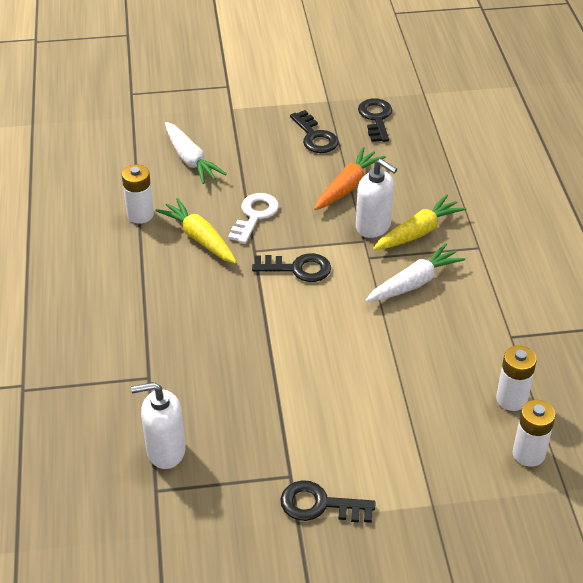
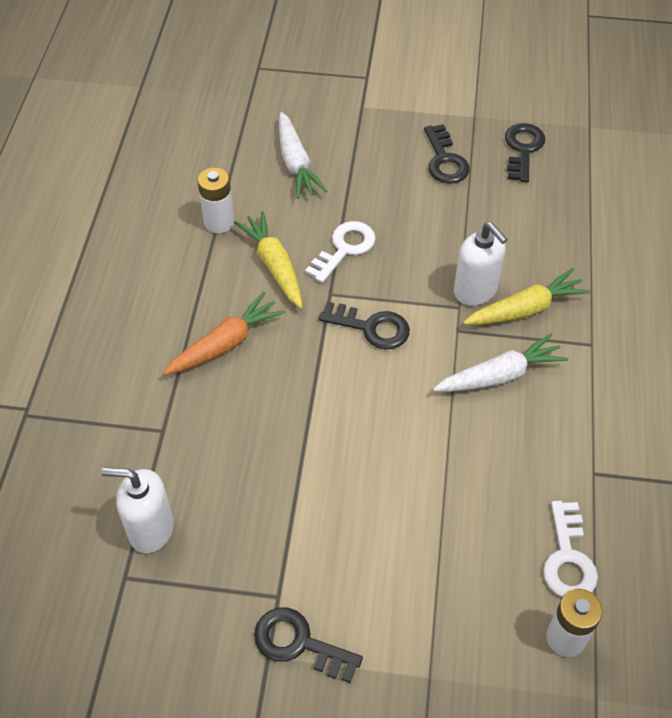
camera: 15 degrees right, 10 degrees up
orange carrot [314,147,386,210] -> orange carrot moved to [163,292,285,375]
white battery [496,346,537,411] -> white key [543,501,598,597]

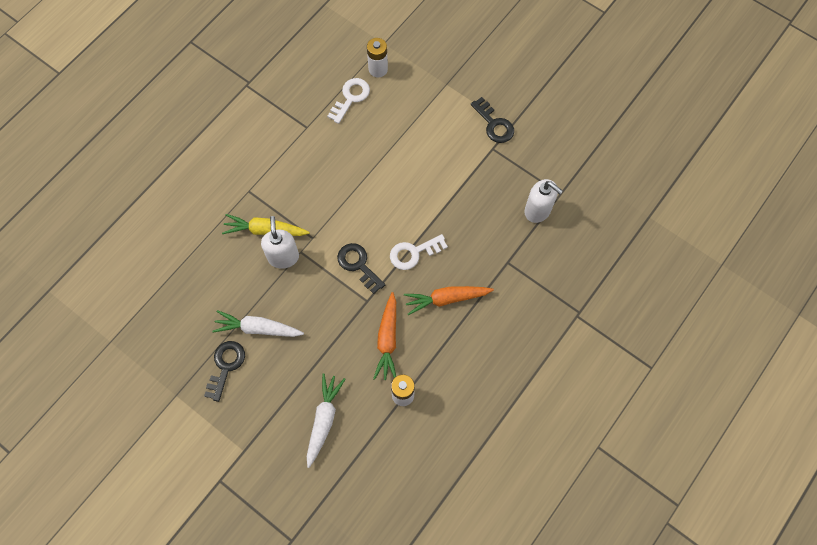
camera: 150 degrees left, 15 degrees up
yellow carrot [234,211,303,308] -> orange carrot [373,292,396,380]
white key [305,221,376,283] -> white key moved to [390,234,448,270]
white carrot [433,333,568,392] -> white carrot moved to [212,310,304,337]
black key [505,123,545,182] -> none

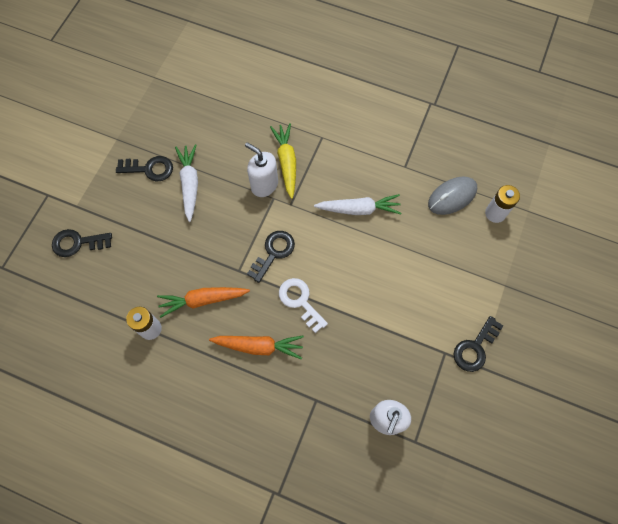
camera: 75 degrees right, 0 degrees up
white soap dispenser [261,216,299,269] -> white soap dispenser turned 120 degrees counterclockwise [245,142,278,197]
white carrot [307,373,345,468] -> white carrot moved to [314,194,401,215]
white key [327,78,370,124] -> grey mouse [428,176,477,215]
orange carrot [404,286,494,315] -> orange carrot turned 120 degrees clockwise [209,336,304,360]
none -> black key [52,229,112,257]

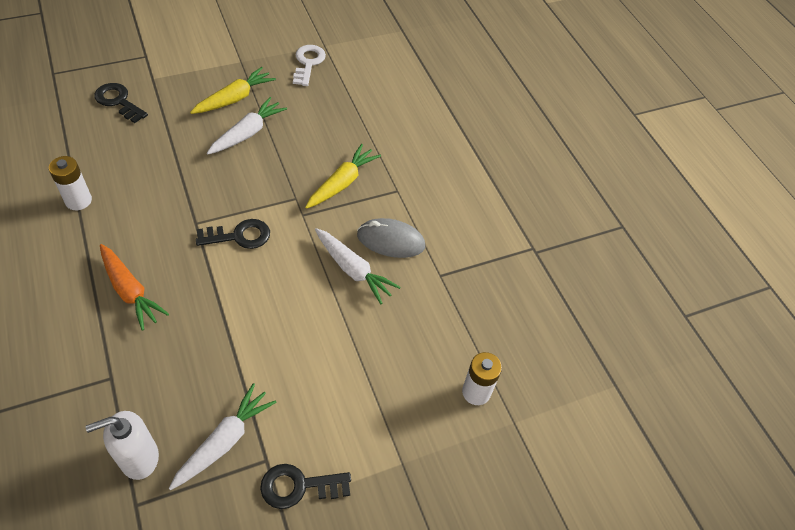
camera: 40 degrees right, 15 degrees down
black key [116,156,173,181] -> yellow carrot [190,67,276,114]
orange carrot [157,287,250,318] -> none
white soap dispenser [245,142,278,197] -> none
white key [279,278,328,333] -> white key moved to [293,45,326,86]
grey mouse [428,176,477,215] -> grey mouse moved to [357,218,425,258]
none -> white carrot [169,383,277,490]

